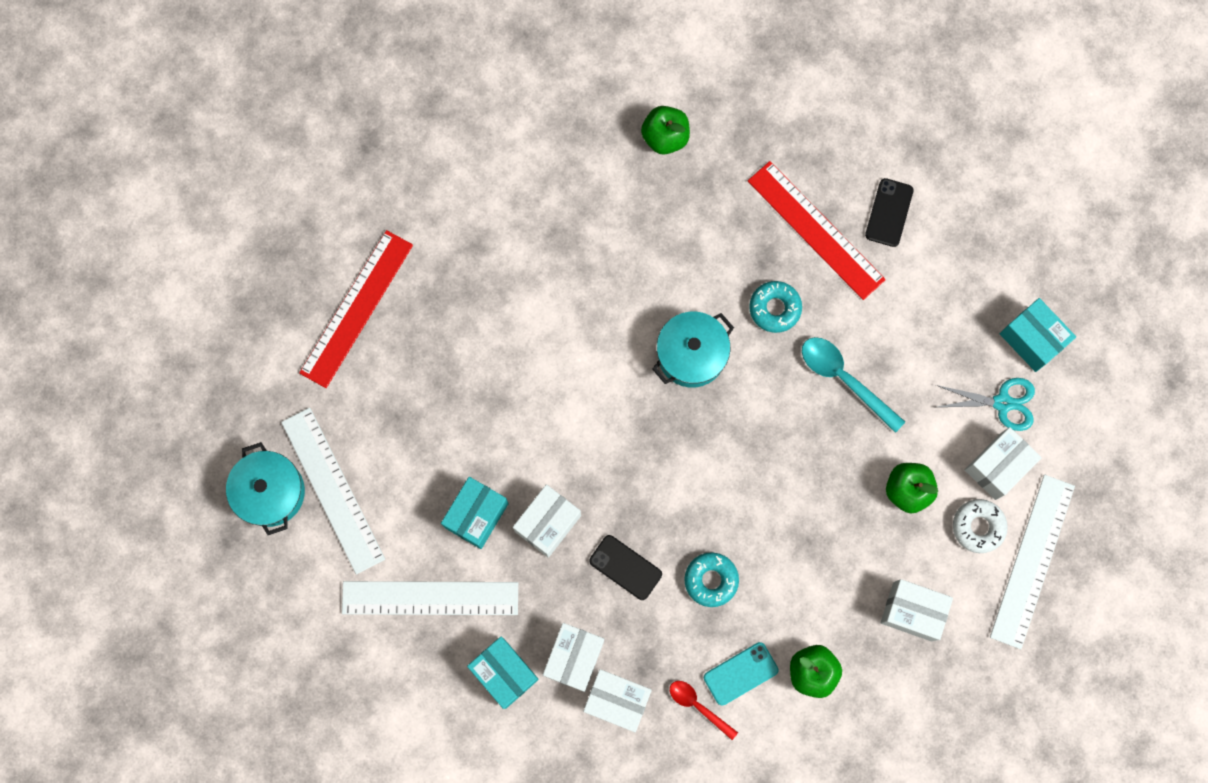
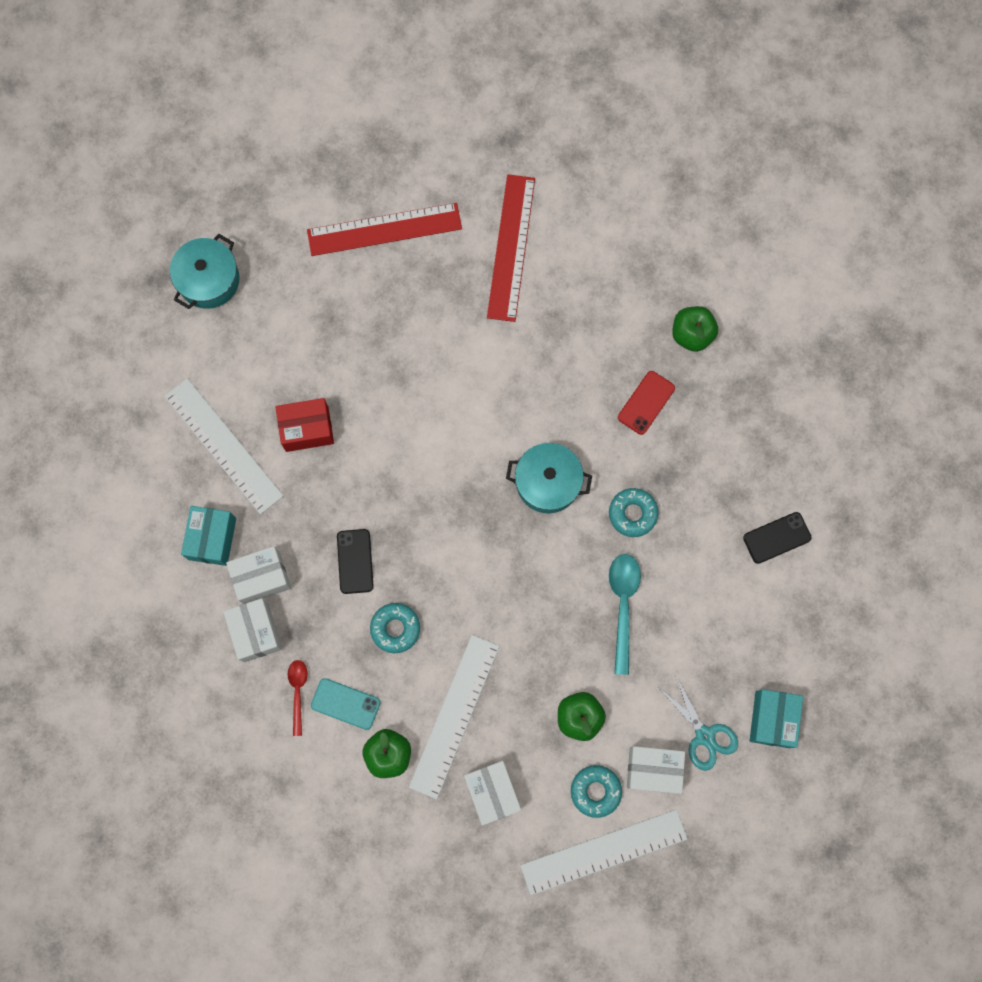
camera: 50 degrees right, 0 degrees up
white ruler [281,408,385,574] -> white ruler moved to [409,635,500,799]
turquoise box [441,477,509,549] -> red box [276,398,334,452]
white box [513,484,581,558] -> none
red ruler [748,161,886,300] -> red ruler moved to [487,174,535,322]
white donut [953,499,1008,553] -> turquoise donut [571,765,622,818]
none -> red phone [618,371,675,435]

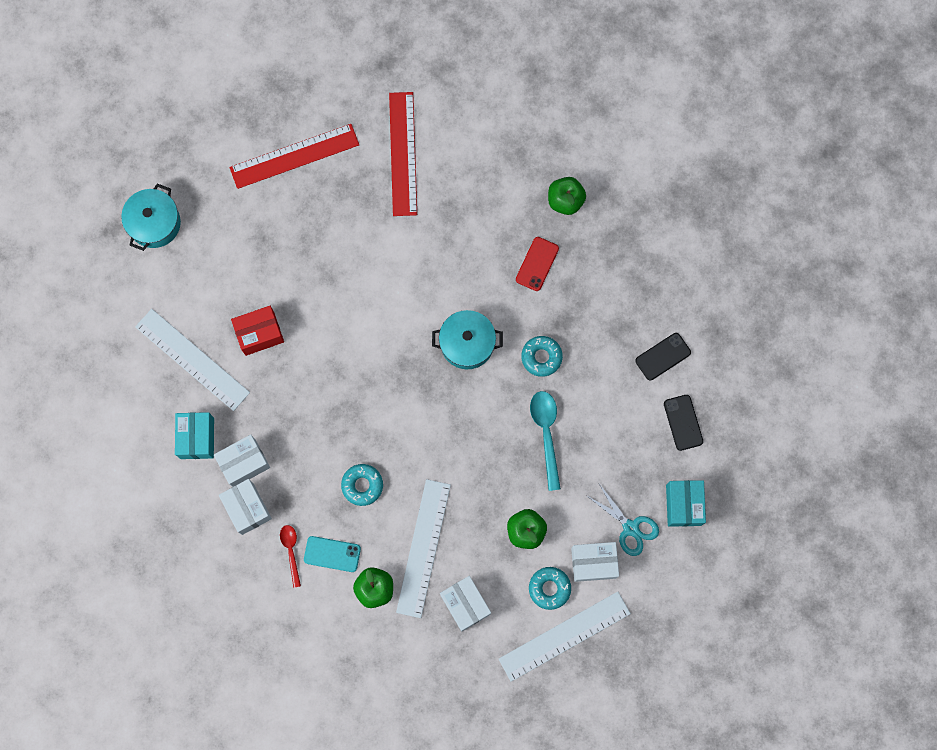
camera: 10 degrees left, 0 degrees up
black phone [337,529,374,594] -> black phone moved to [664,395,703,451]

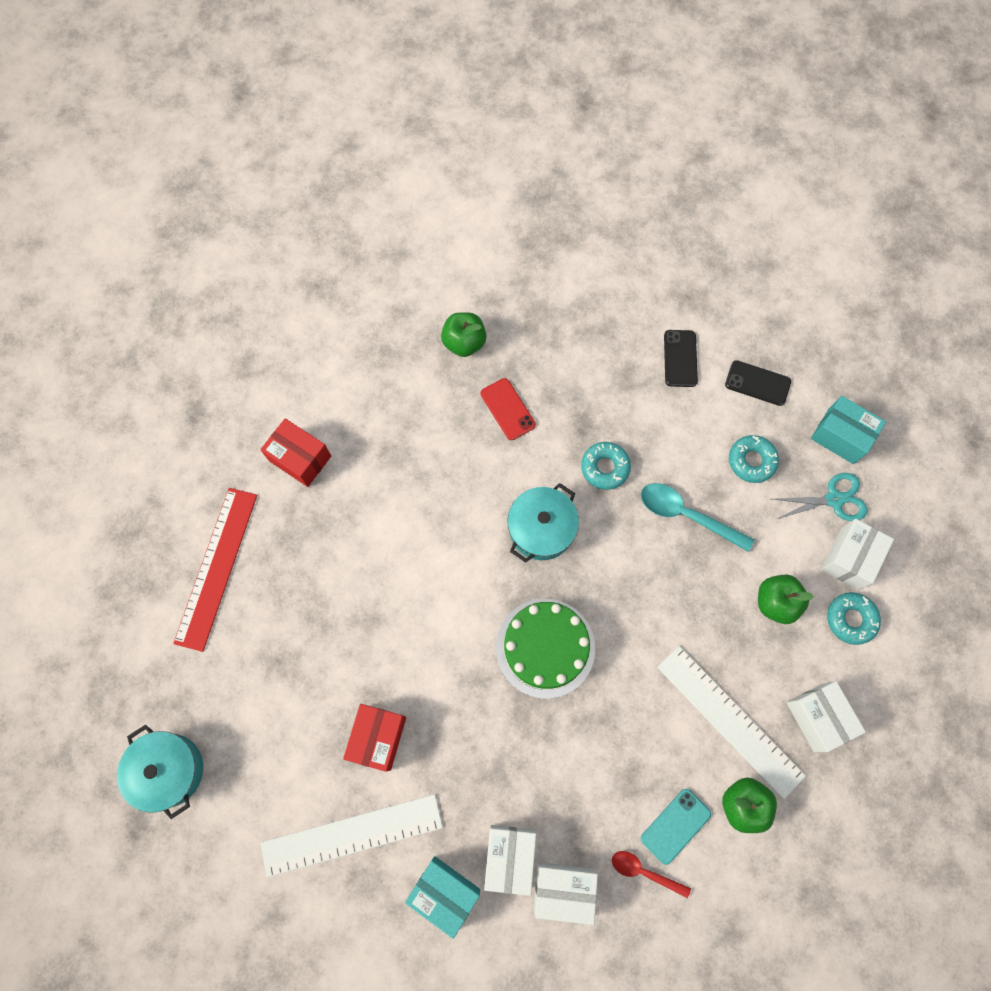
camera: 55 degrees left, 5 degrees down
turquoise donut [341,464,383,506] -> turquoise donut moved to [729,435,779,483]
red ruler [389,92,417,216] -> red box [260,419,331,487]
white box [440,576,491,632] -> white box turned 60 degrees clockwise [786,681,866,752]
white ruler [499,592,631,682] -> none
none -> green cake [496,599,595,699]

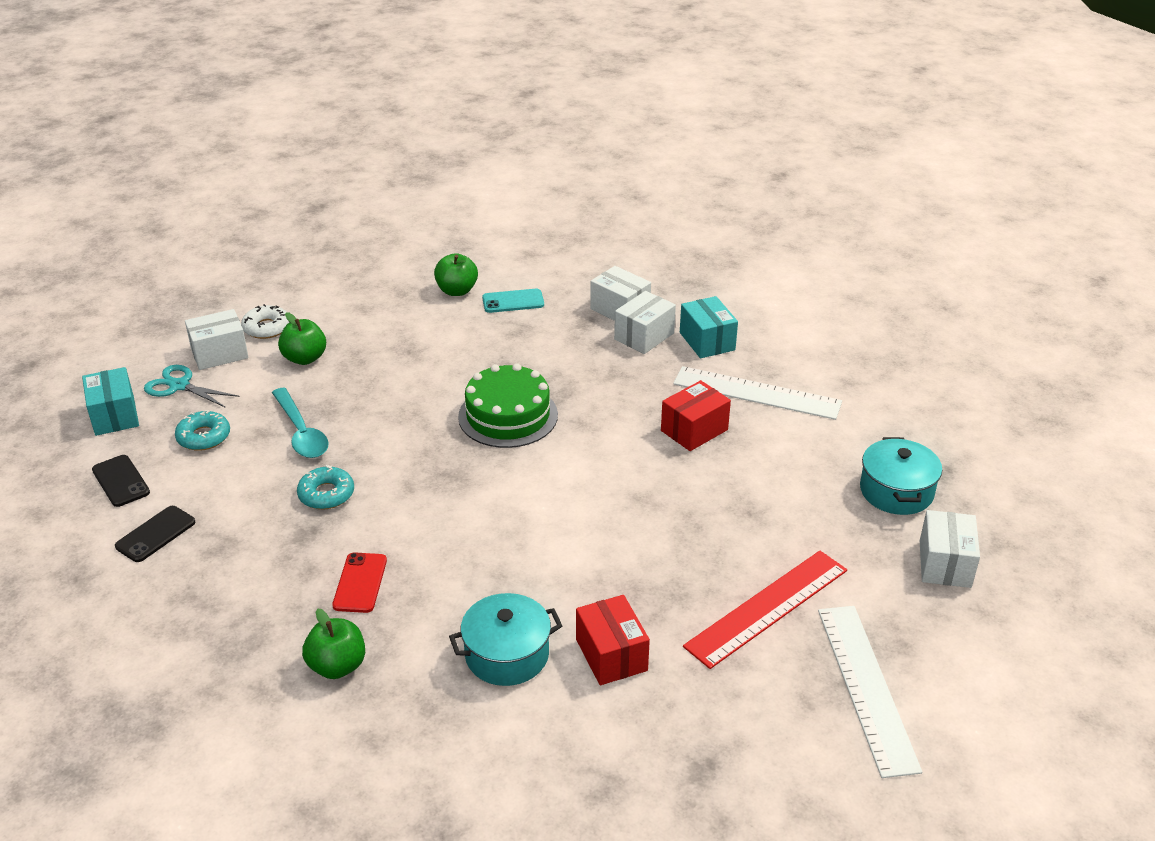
camera: 145 degrees left, 35 degrees down
turquoise pot [507,483,579,563] -> turquoise pot moved to [449,593,562,686]
red spoon [612,851,691,898] -> none
white ruler [657,646,806,799] -> white ruler moved to [818,606,922,778]
white box [786,681,866,752] -> white box moved to [920,510,980,588]
turquoise donut [827,592,881,645] -> white donut [241,304,289,339]

